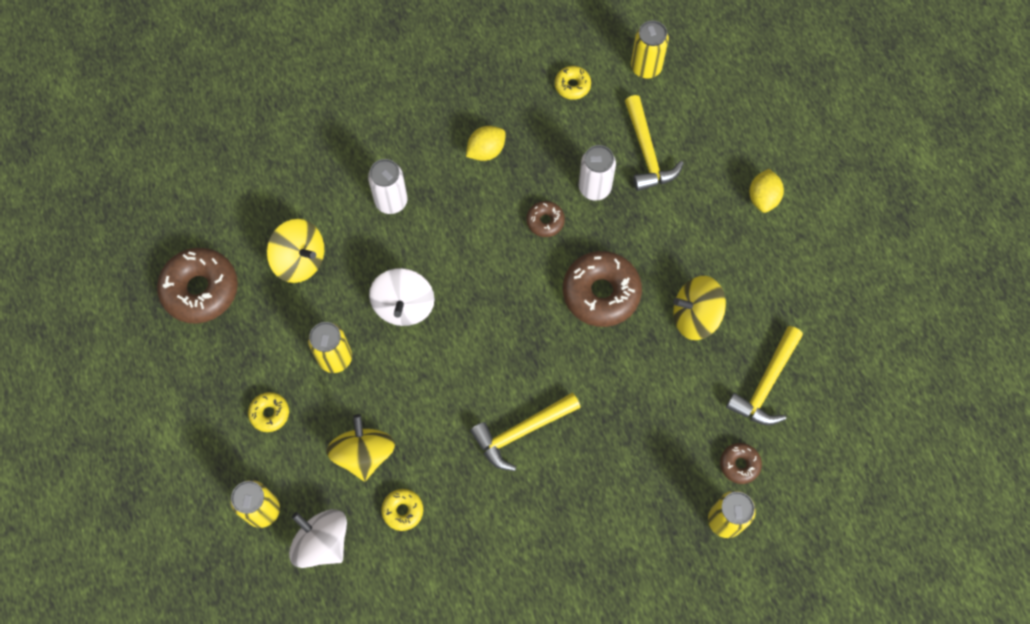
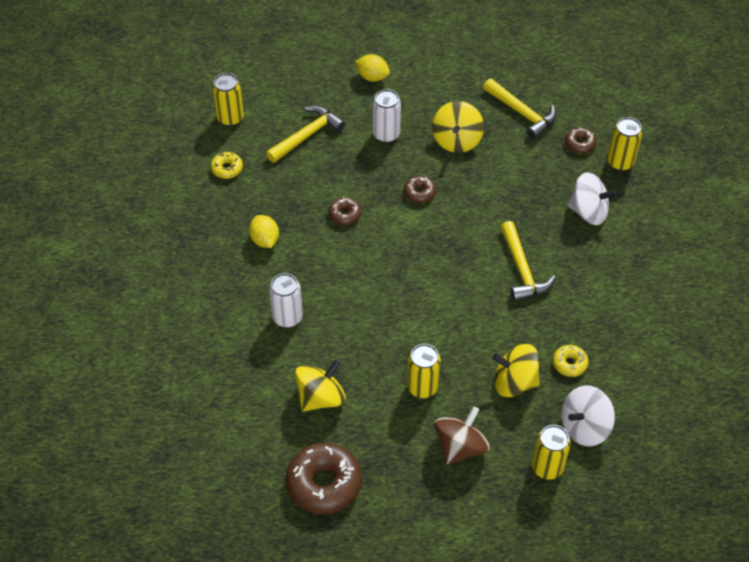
camera: 75 degrees left, 15 degrees down
yellow donut [248,392,289,432] -> brown spinning top [435,406,490,465]
white spinning top [369,268,435,326] -> white spinning top moved to [567,172,617,225]
brown donut [563,251,642,327] -> brown donut [404,176,436,203], size x0.50
white can [579,145,616,201] -> white can moved to [373,89,401,143]
yellow hammer [625,95,684,191] -> yellow hammer turned 45 degrees counterclockwise [266,106,345,163]

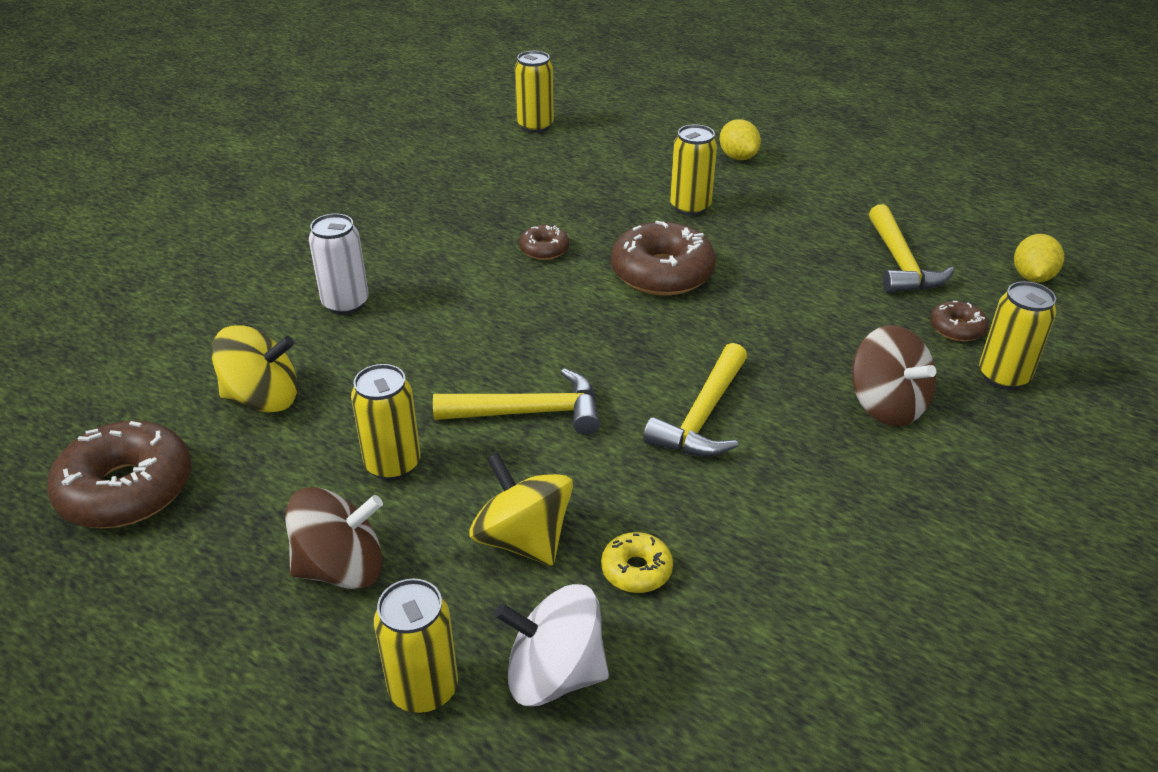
camera: 40 degrees right, 15 degrees down
yellow donut [211,152,243,179] -> none
yellow lemon [249,215,279,248] -> yellow lemon moved to [1014,234,1064,283]
yellow hammer [266,106,345,163] -> yellow hammer moved to [433,368,600,435]
white can [373,89,401,143] -> yellow can [670,125,717,216]
brown donut [404,176,436,203] -> brown donut [611,221,716,296], size x2.01
yellow spinning top [432,101,484,153] -> none
white spinning top [567,172,617,225] -> brown spinning top [852,325,936,426]

